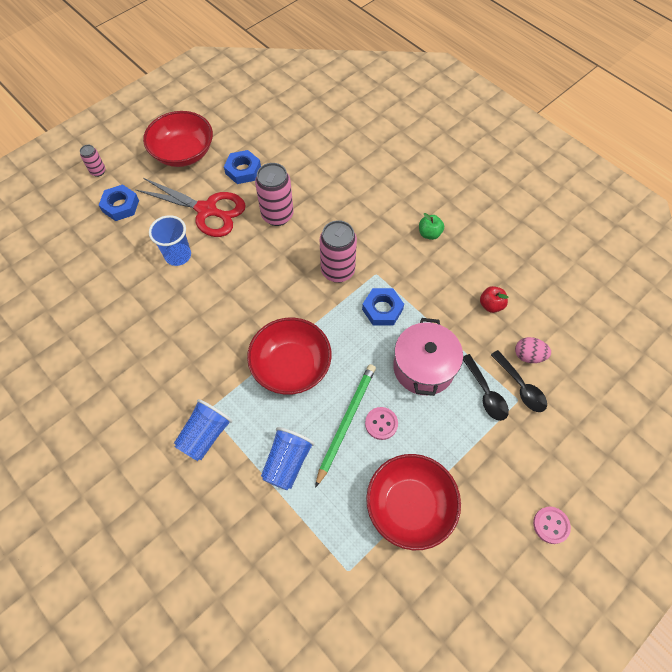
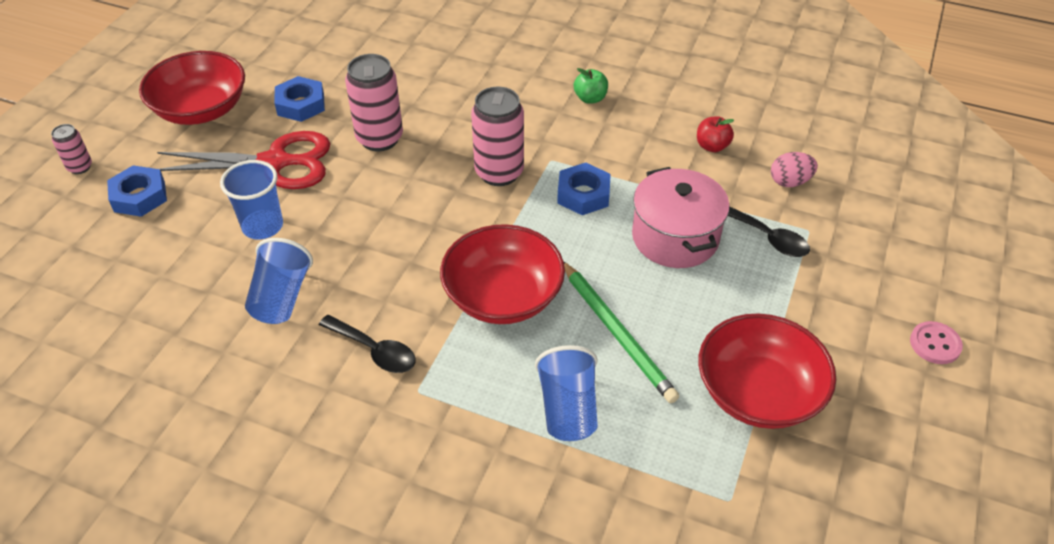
camera: 25 degrees left, 15 degrees down
blue cup [174,399,232,461] -> blue cup moved to [245,238,313,324]
green pencil [315,364,376,488] -> green pencil turned 150 degrees clockwise [564,262,679,403]
pink button [365,407,398,440] -> none
black spoon [491,350,547,412] -> black spoon moved to [319,315,416,373]

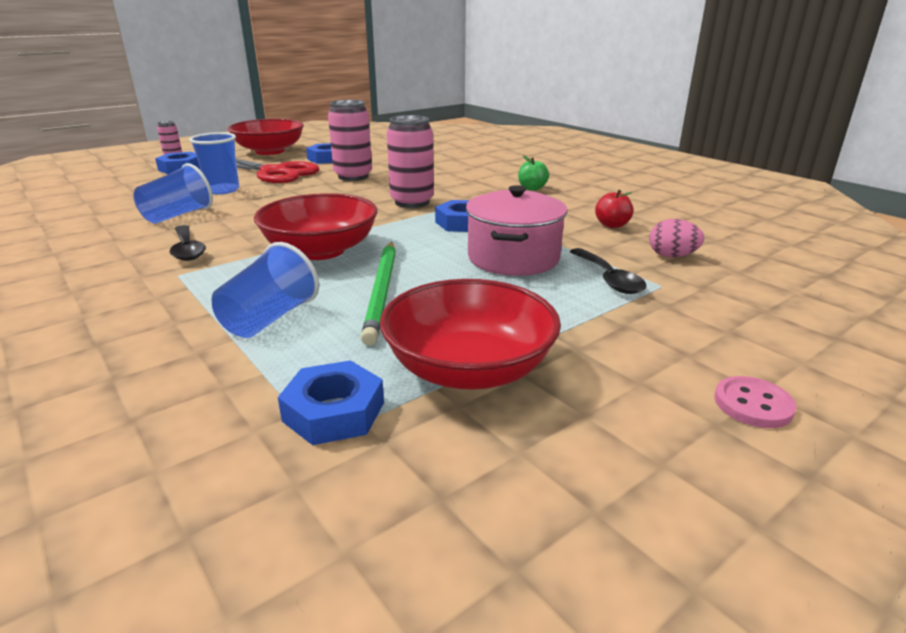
camera: 30 degrees right, 20 degrees down
none -> blue nut [278,360,384,445]

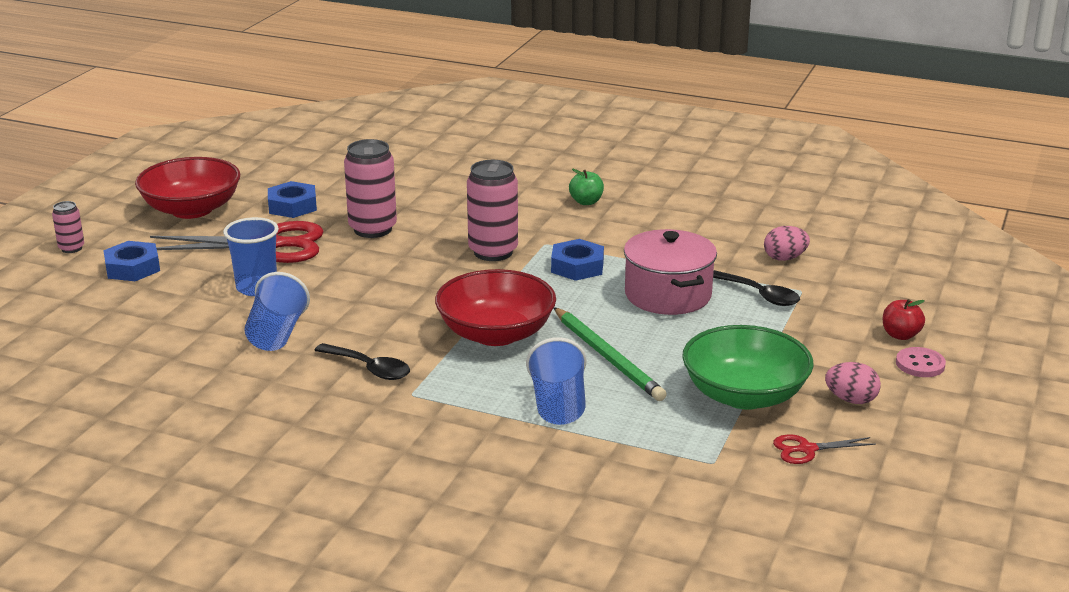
camera: 30 degrees left, 0 degrees up
blue nut [278,360,384,445] -> none
red bowl [380,279,561,390] -> green bowl [682,325,814,410]
red apple [595,190,633,228] -> red apple moved to [883,299,925,340]
none -> red scissors [773,434,876,464]
none -> pink egg [825,362,881,404]

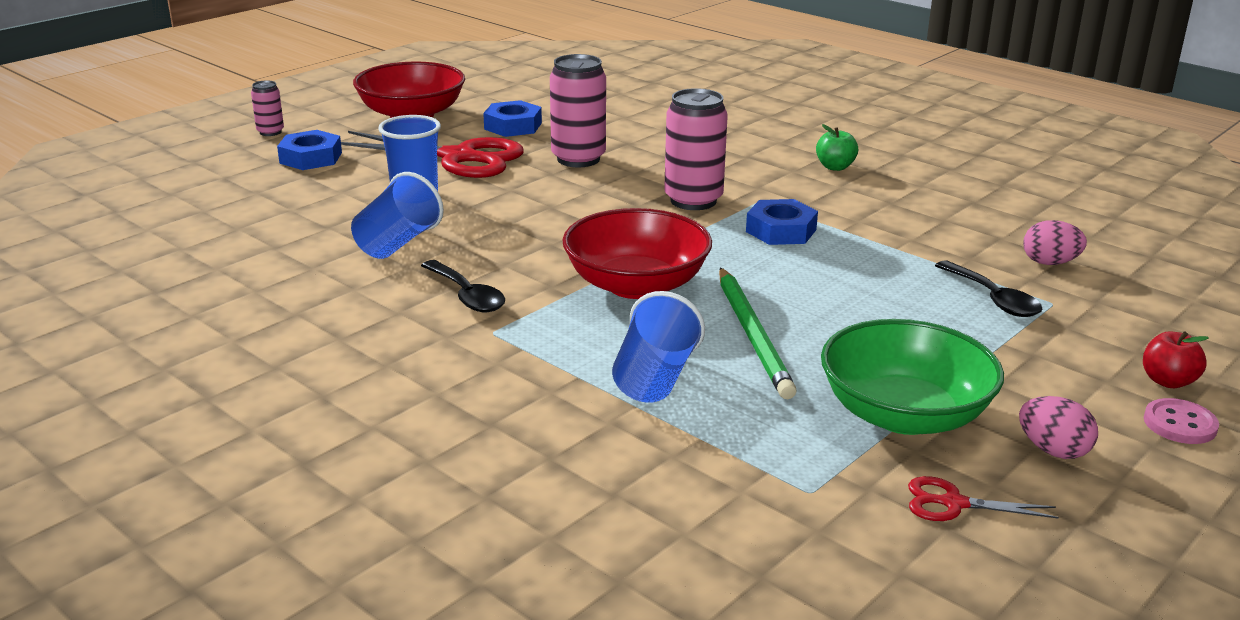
camera: 20 degrees right, 0 degrees up
pink pot [624,229,717,315] -> none

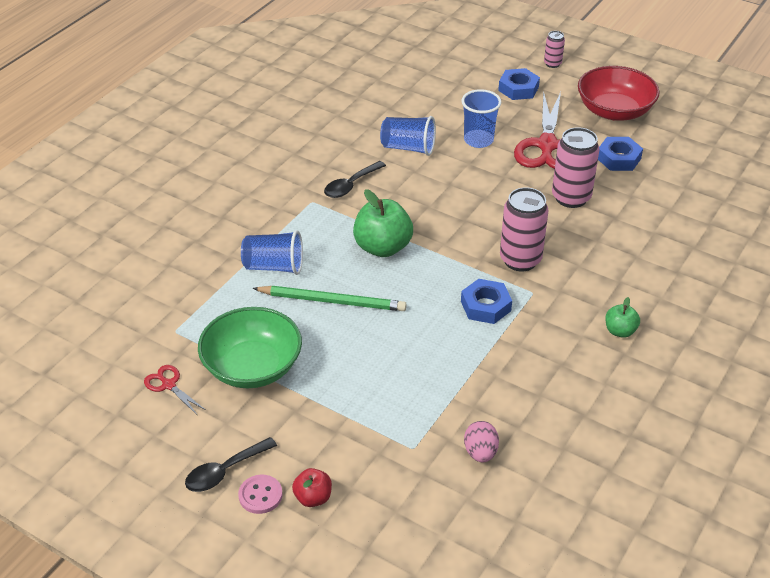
camera: 80 degrees right, 15 degrees up
red bowl [562,208,712,299] -> green apple [353,189,413,257]
green pencil [719,267,797,399] -> green pencil turned 150 degrees counterclockwise [252,286,407,311]
red scissors [908,476,1059,521] -> red scissors turned 45 degrees counterclockwise [144,365,206,415]
black spoon [935,260,1042,317] -> black spoon moved to [185,437,277,492]
pink egg [1019,396,1098,459] -> none

